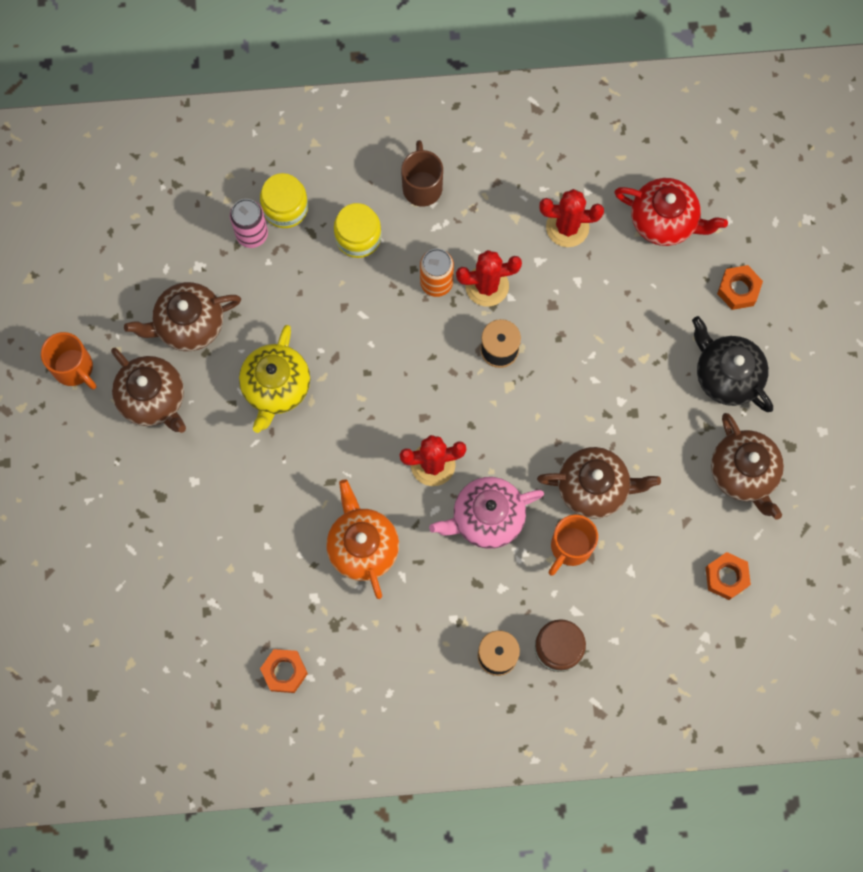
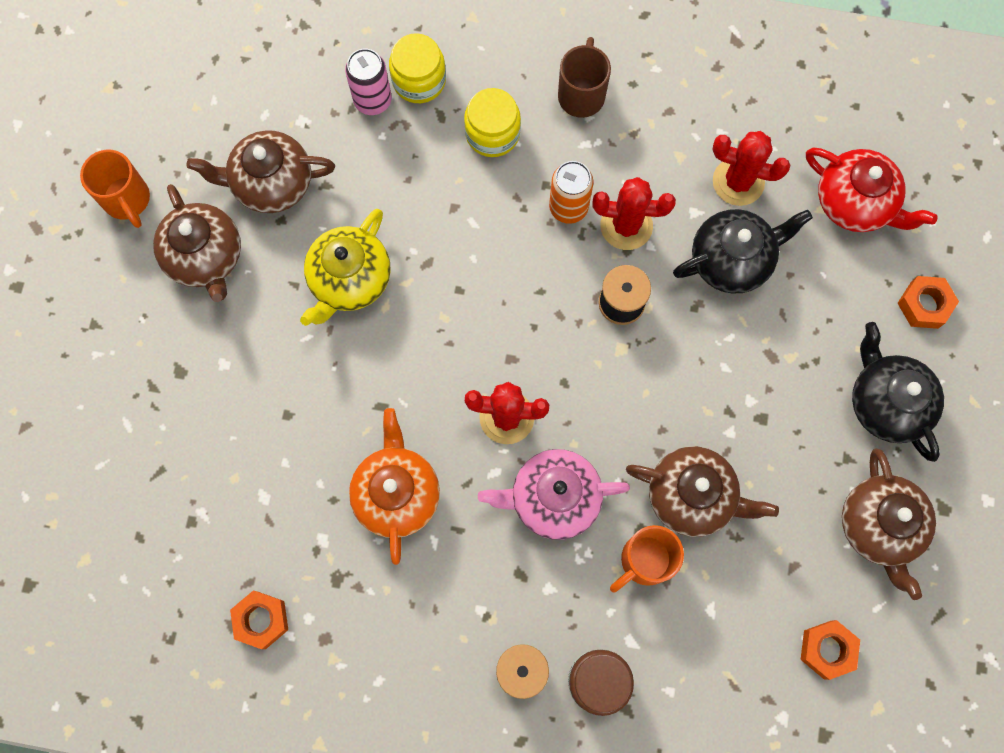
camera: 15 degrees right, 0 degrees up
none -> black teapot [673,209,813,294]

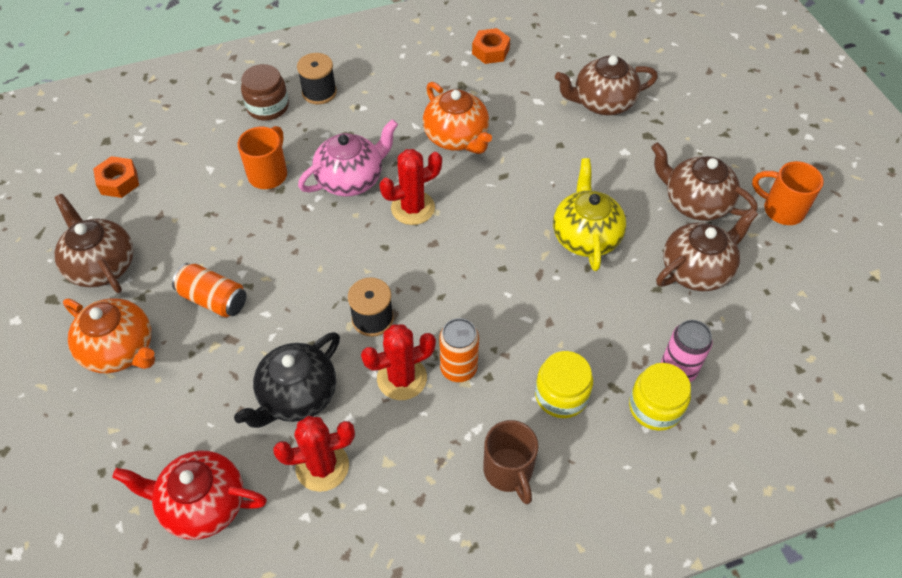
camera: 150 degrees right, 20 degrees down
brown teapot [626,446,779,537] -> brown teapot moved to [555,55,658,115]
black teapot [852,322,944,462] -> orange teapot [63,298,155,373]
orange nut [897,276,959,329] -> none
none -> orange can [172,263,246,317]

